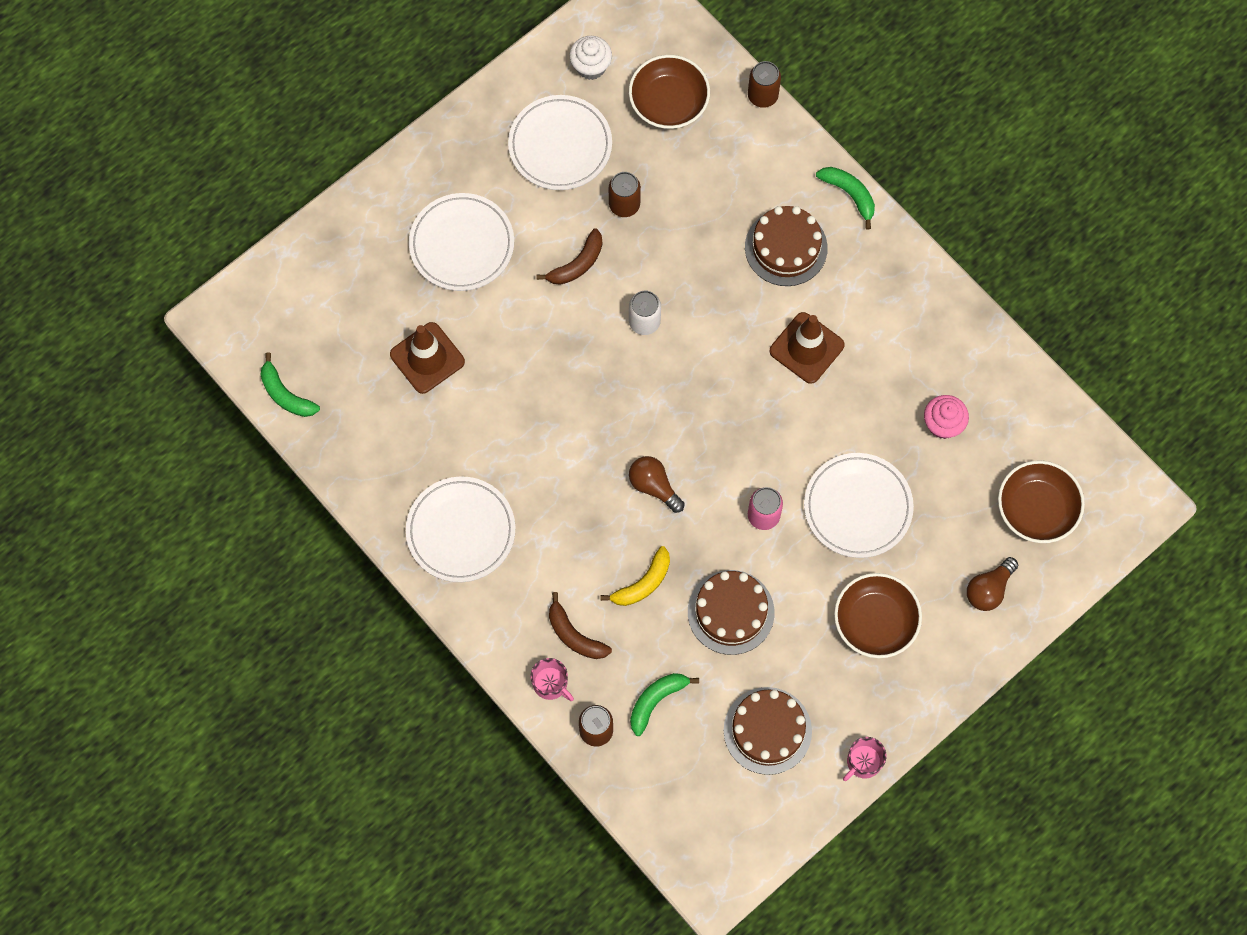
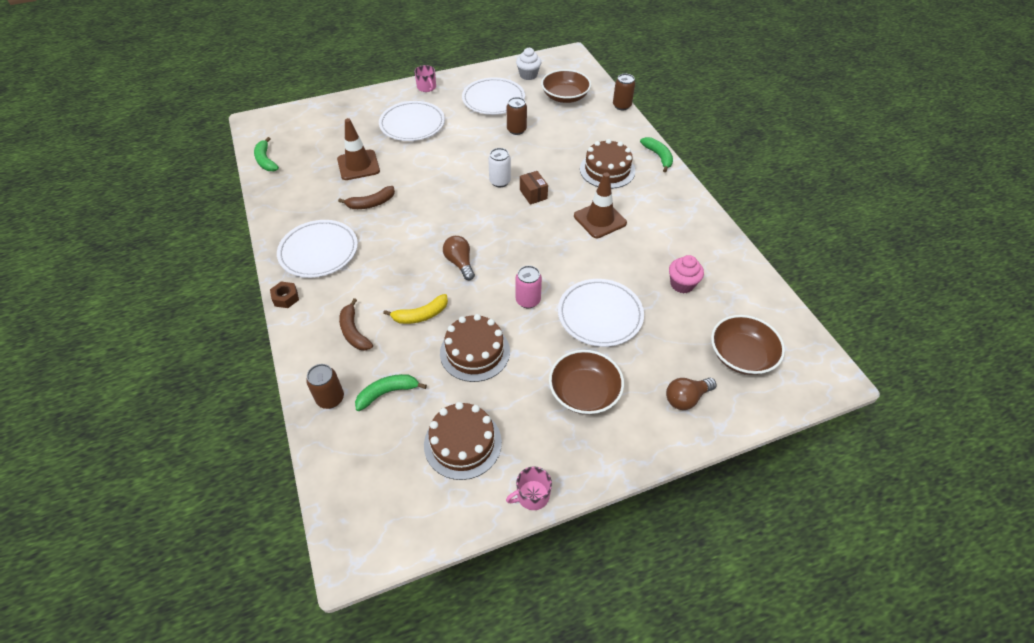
camera: 20 degrees right, 20 degrees down
pink mug [530,658,574,701] -> pink mug moved to [414,65,436,92]
brown banana [536,228,602,285] -> brown banana moved to [338,186,395,209]
none -> brown nut [270,282,299,308]
none -> brown box [520,171,548,205]

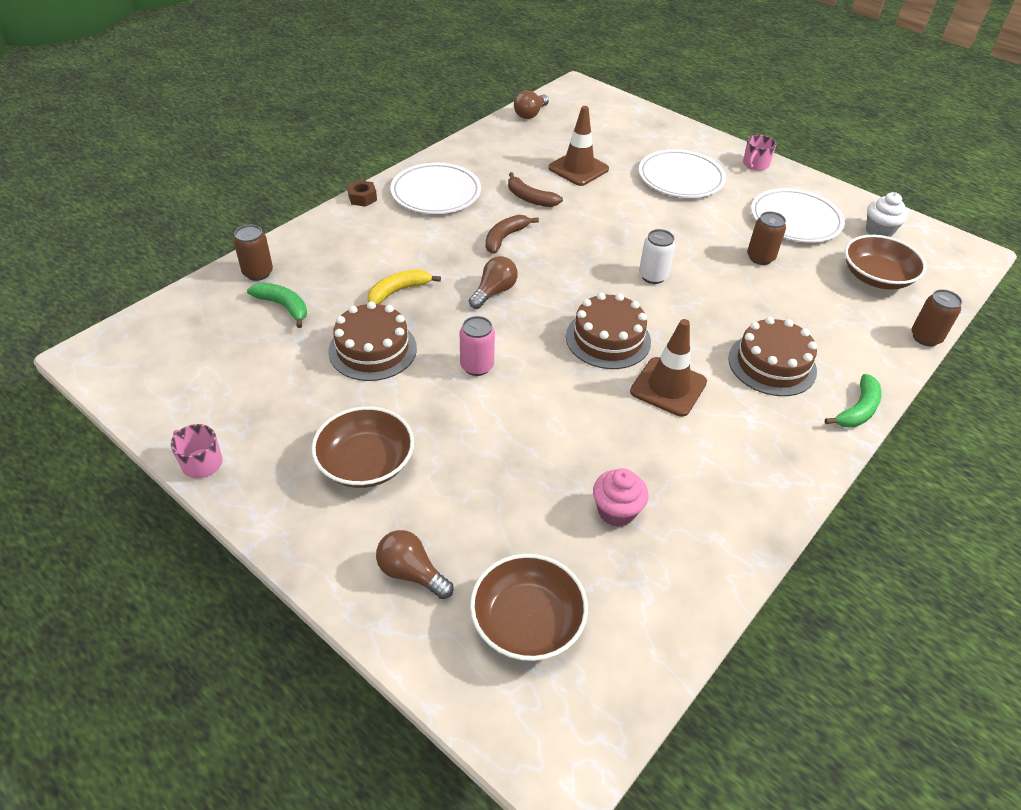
camera: 60 degrees right, 5 degrees down
green banana [254,137,279,171] -> brown light bulb [514,90,549,119]
brown banana [339,298,373,351] -> brown banana moved to [486,215,539,254]
yellow banana [383,294,448,324] -> yellow banana turned 105 degrees clockwise [368,269,441,304]
brown cake [424,402,502,480] -> brown cake moved to [566,293,651,369]
brown box [520,171,548,205] -> none
white plate [558,279,644,347] -> none

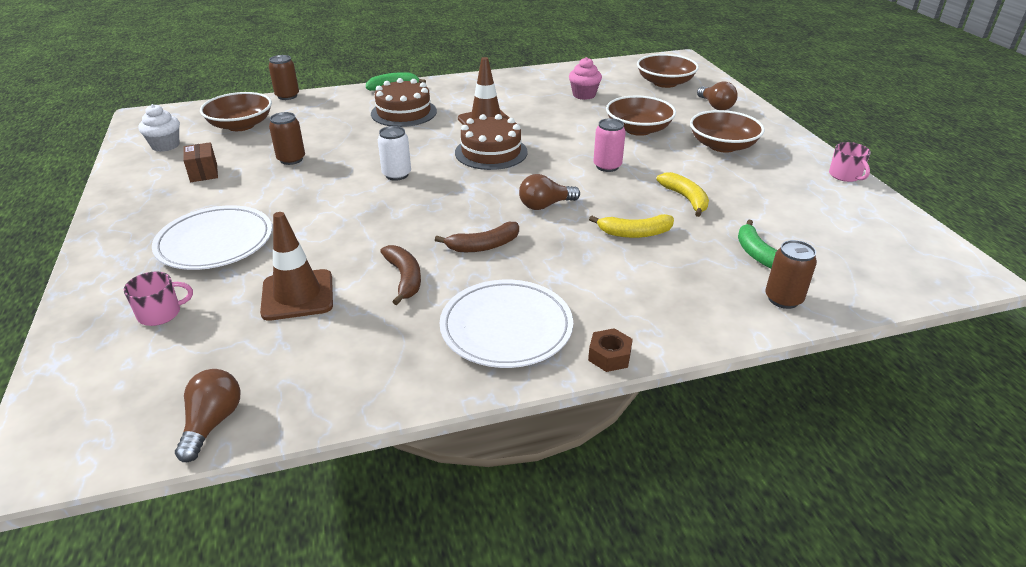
camera: 145 degrees left, 10 degrees down
brown cake [328,301,417,381] -> yellow banana [656,172,709,217]
brown light bulb [514,90,549,119] -> brown light bulb turned 60 degrees counterclockwise [175,369,240,462]
pink mug [743,135,776,171] -> pink mug moved to [124,272,193,326]
white plate [751,188,845,243] -> brown box [183,142,218,182]
none -> brown bowl [606,95,676,136]

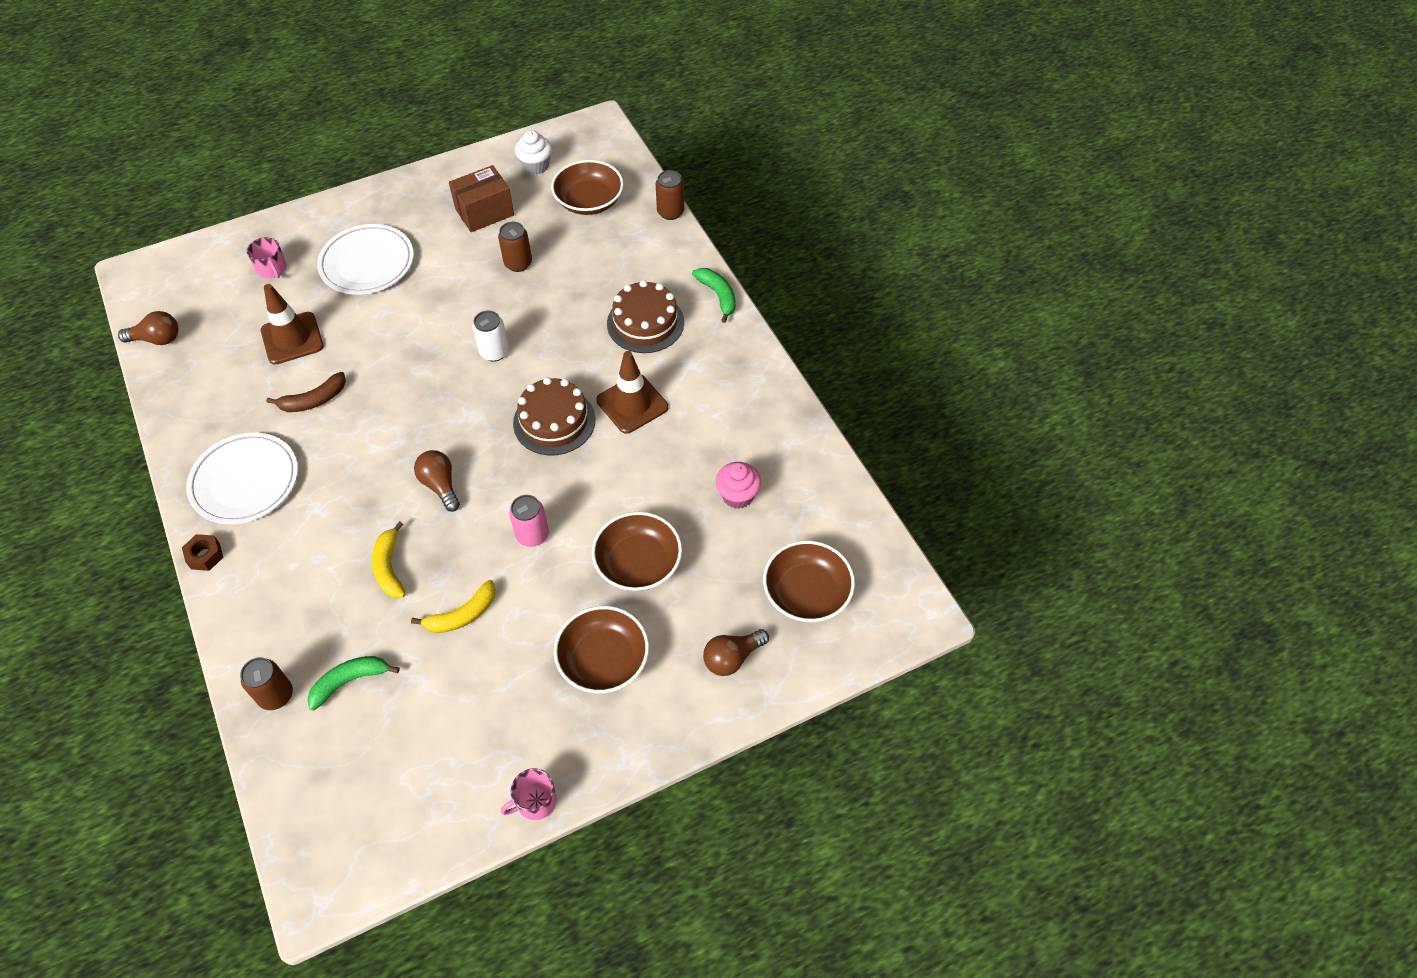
camera: 80 degrees right, 20 degrees up
brown box [183,142,218,182] -> brown box [449,165,514,232], size x1.57
brown banana [435,222,519,252] -> none

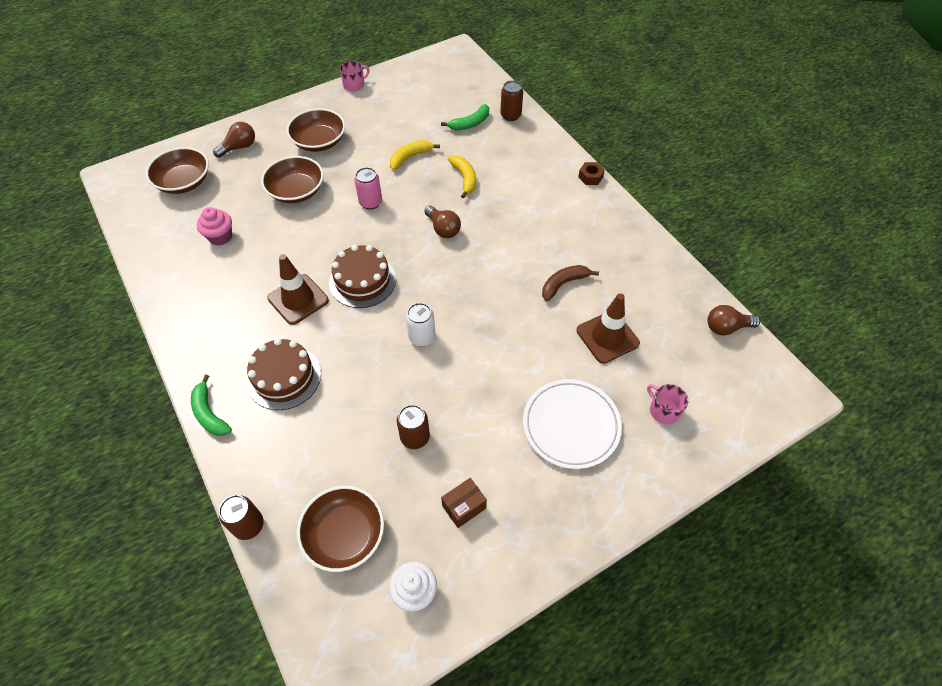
camera: 175 degrees right, 0 degrees up
white plate [186,433,298,524] -> none
brown box [449,165,514,232] -> brown box [441,478,487,528], size x0.64

